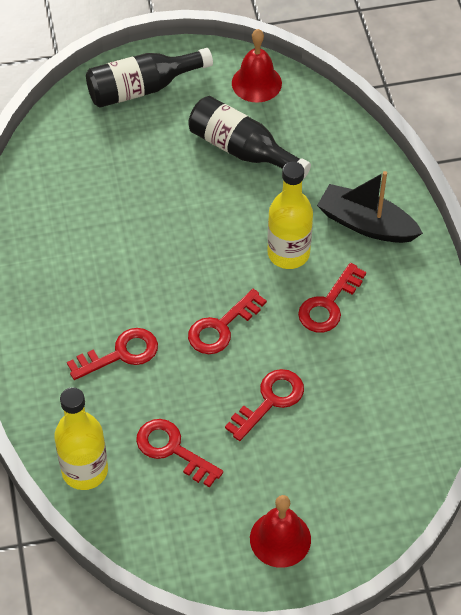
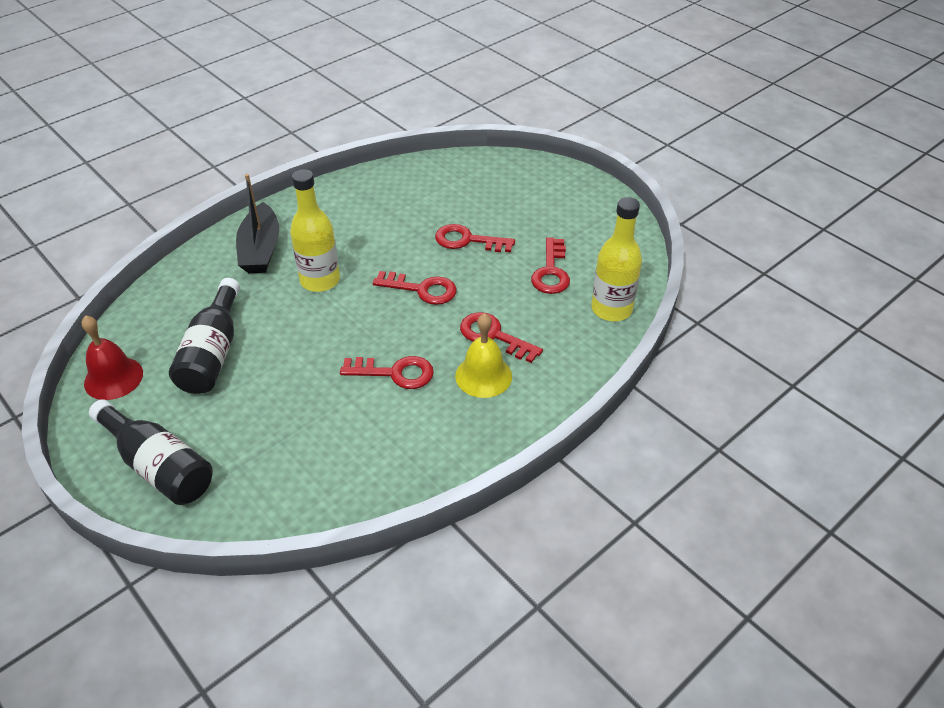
camera: 120 degrees left, 10 degrees down
red bell [250,495,311,568] -> none
red key [298,263,366,333] -> red key moved to [340,356,434,389]
none -> yellow bell [455,313,512,398]

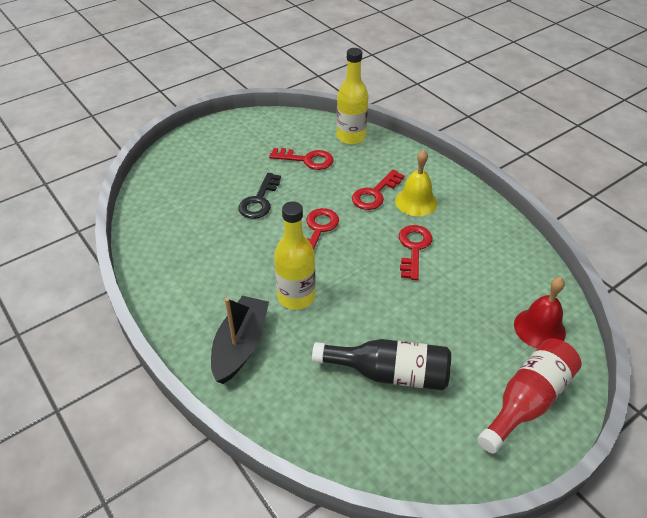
camera: 85 degrees left, 0 degrees up
red bell [82,315,143,400] -> red bell moved to [514,277,566,348]
black bottle [89,399,213,505] -> red bottle [478,338,582,454]
black boat [236,174,279,273] -> black boat turned 75 degrees counterclockwise [211,296,269,384]
red key [435,224,515,252] -> black key [238,173,281,219]

